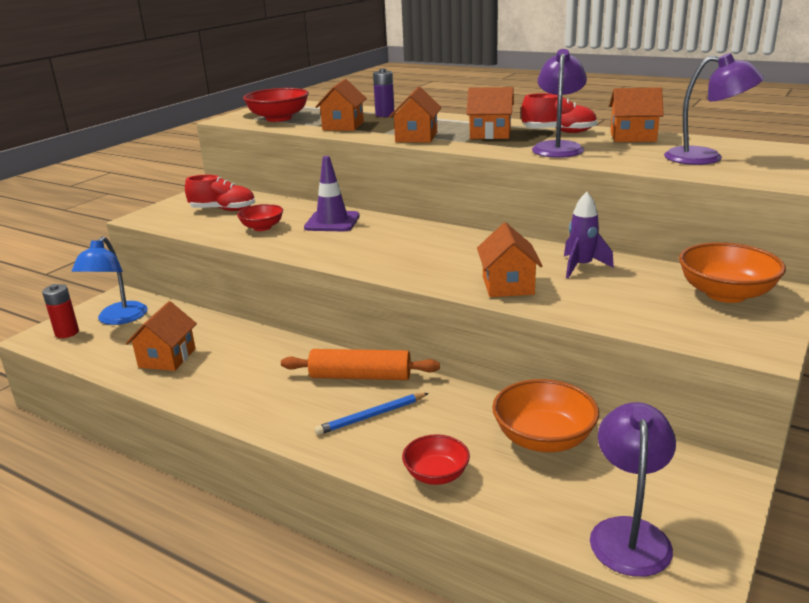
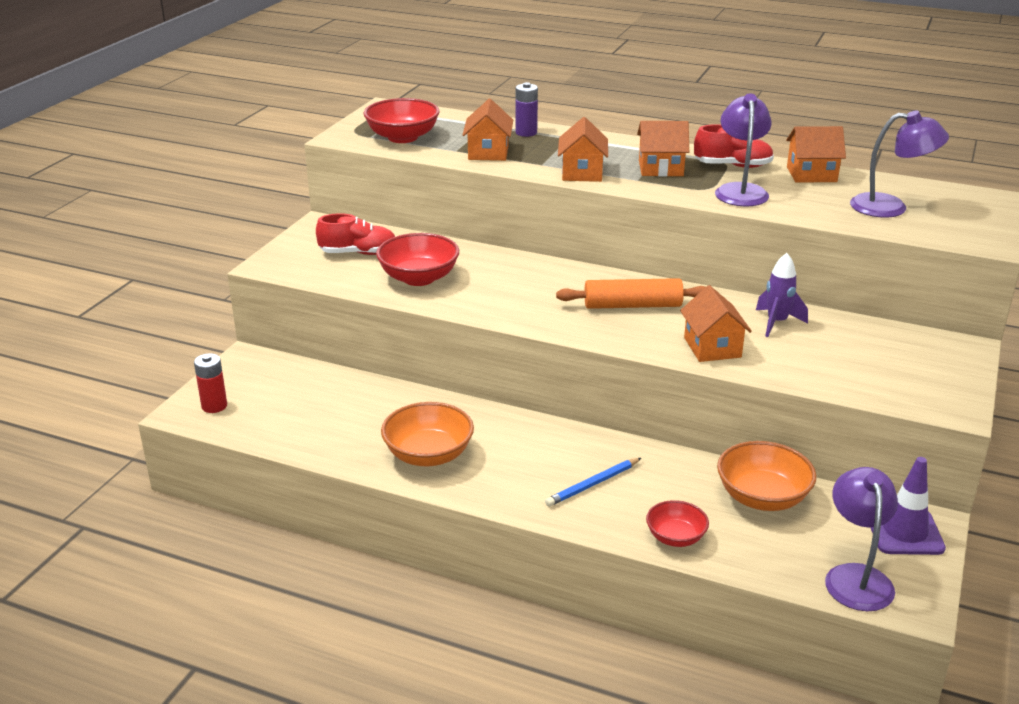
camera: 10 degrees left, 5 degrees up
blue lamp [72,236,147,325] -> none
orange house [126,301,197,371] -> none
red bowl [237,204,283,231] -> red bowl [376,233,459,286], size x1.63
orange rolling pin [281,349,440,380] -> orange rolling pin moved to [556,278,706,309]
purple traffic cone [304,156,360,231] -> purple traffic cone moved to [870,457,946,555]
orange bowl [679,242,786,303] -> orange bowl moved to [381,402,474,466]

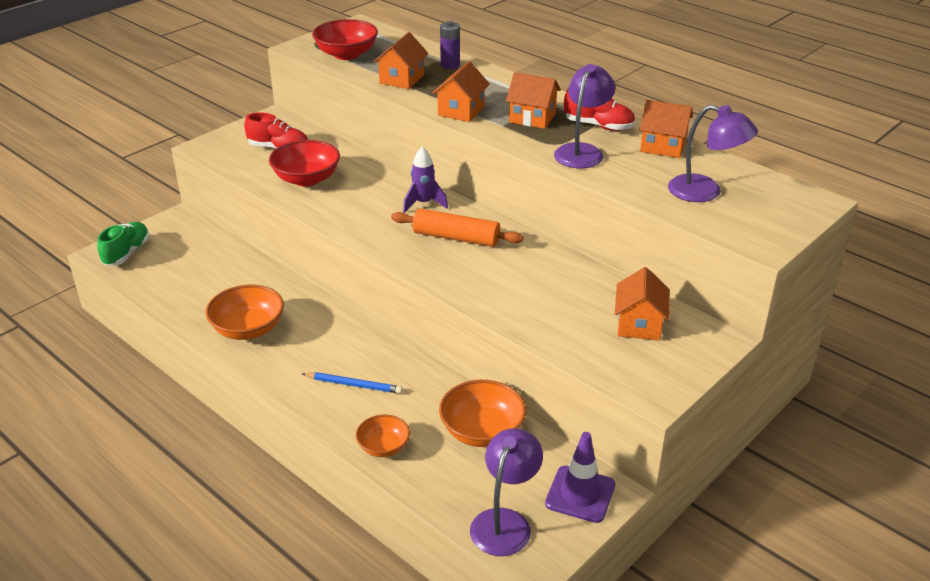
camera: 20 degrees right, 5 degrees up
red battery [194,353,227,413] -> green shoe [97,222,150,266]
blue pencil [545,458,641,507] -> blue pencil turned 150 degrees counterclockwise [302,372,403,394]
red bowl [646,500,709,547] -> orange bowl [356,415,410,457]
orange house [680,285,752,362] -> orange house moved to [615,267,669,340]
purple rocket [756,253,808,337] -> purple rocket moved to [403,146,448,213]

